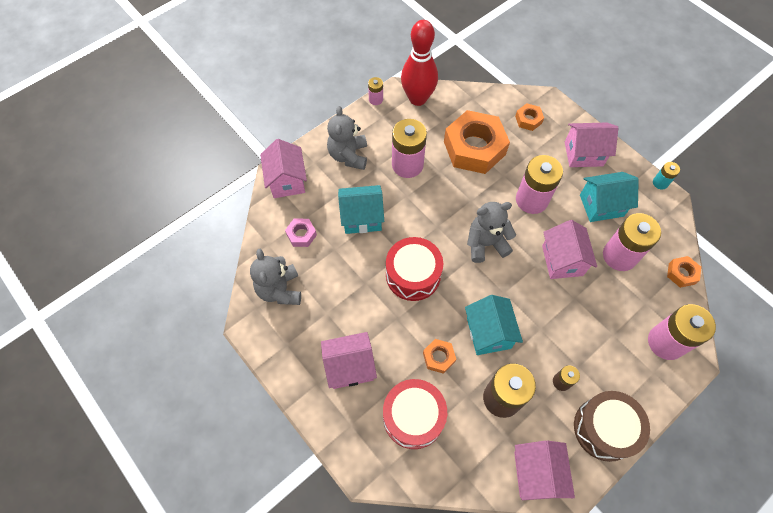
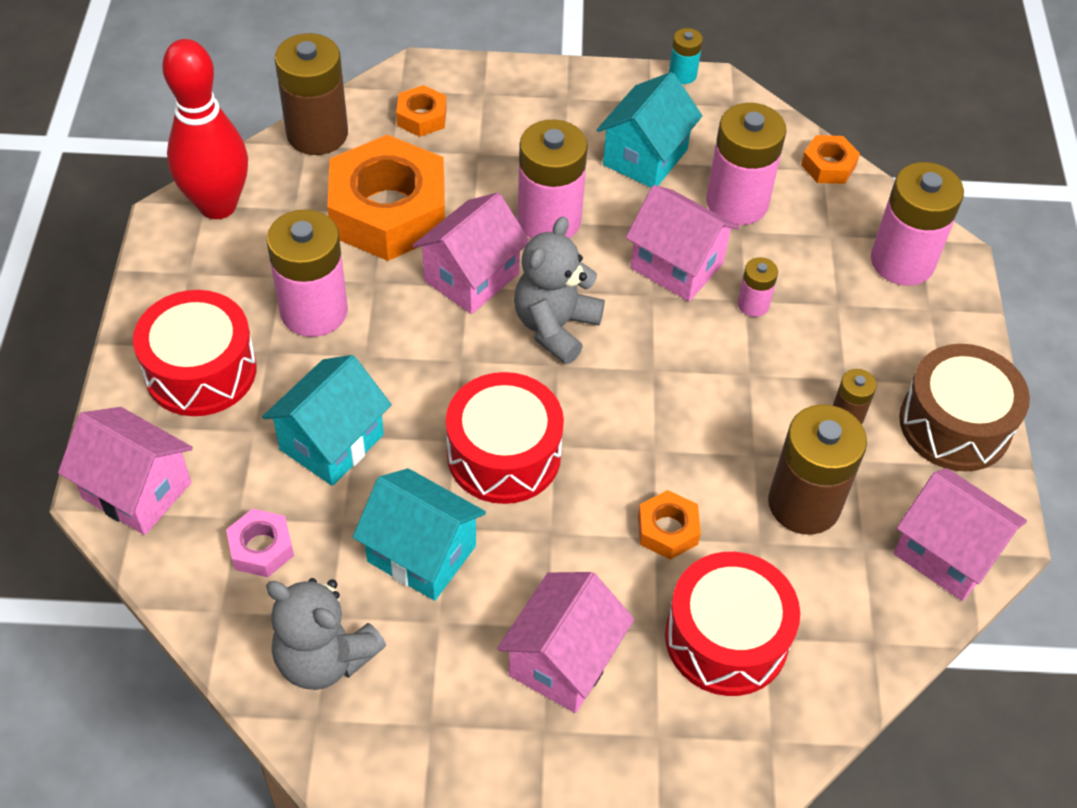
camera: 50 degrees left, 10 degrees down
grey teddy bear [327,106,367,170] -> red drum [133,290,257,416]
pink battery [368,77,383,105] -> pink battery moved to [737,257,778,317]
turquoise house [465,295,523,355] -> turquoise house moved to [353,468,486,601]
pink house [565,123,618,167] -> pink house moved to [412,193,530,314]
none -> brown battery [275,33,348,155]

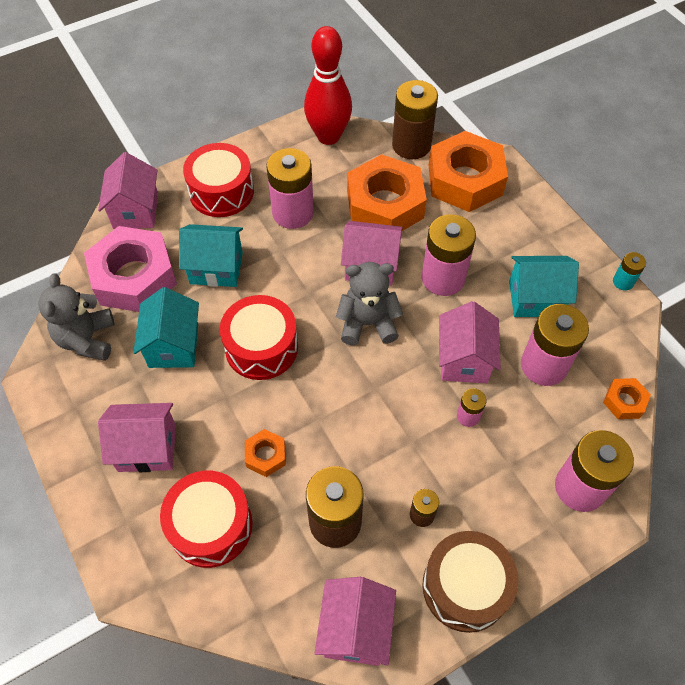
camera: 60 degrees right, 5 degrees up
pink nut [226,509,294,577] -> pink nut [84,226,177,312], size x2.25
orange nut [396,85,447,137] -> orange nut [429,131,508,212], size x2.25

